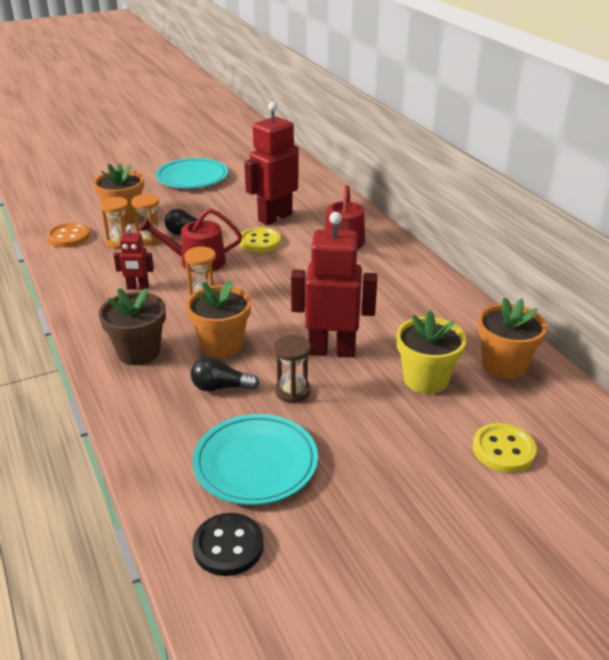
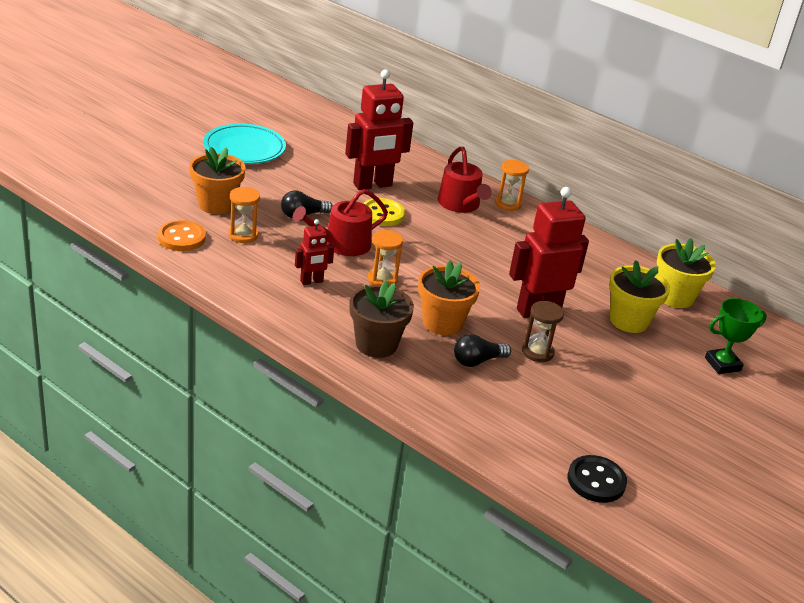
camera: 30 degrees left, 0 degrees up
orange hourglass [131,194,162,245] -> orange hourglass moved to [495,160,529,211]
turquoise plate [193,414,318,505] -> none
red robot [244,102,299,225] -> red robot turned 135 degrees counterclockwise [345,69,413,190]
yellow button [473,423,537,473] -> green trophy [705,298,767,374]
orange flower pot [478,297,547,379] -> yellow flower pot [657,238,716,308]

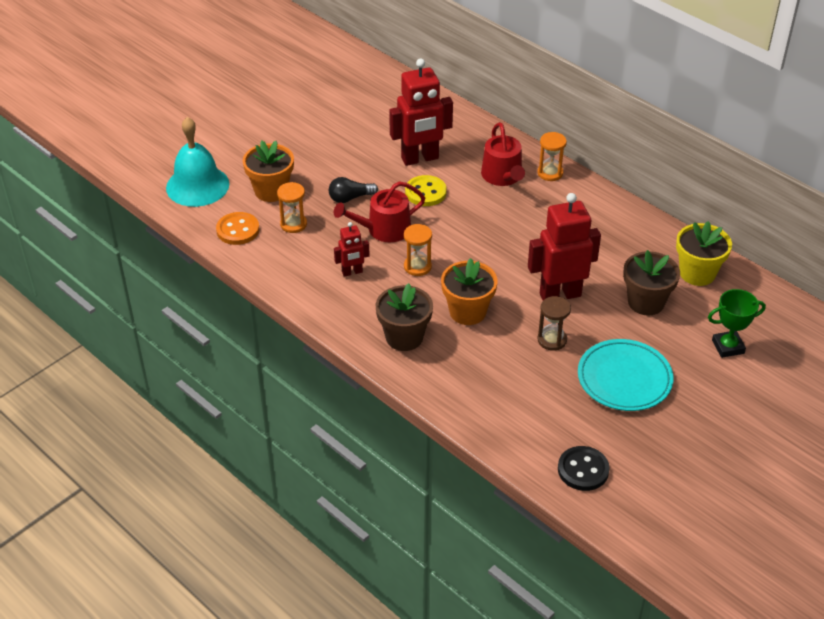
camera: 10 degrees right, 10 degrees up
turquoise plate [203,124,286,164] -> turquoise plate moved to [578,339,674,411]
black light bulb [454,334,511,367] -> none
yellow flower pot [609,260,670,333] -> brown flower pot [623,250,680,315]
none -> turquoise bell [166,117,229,207]

